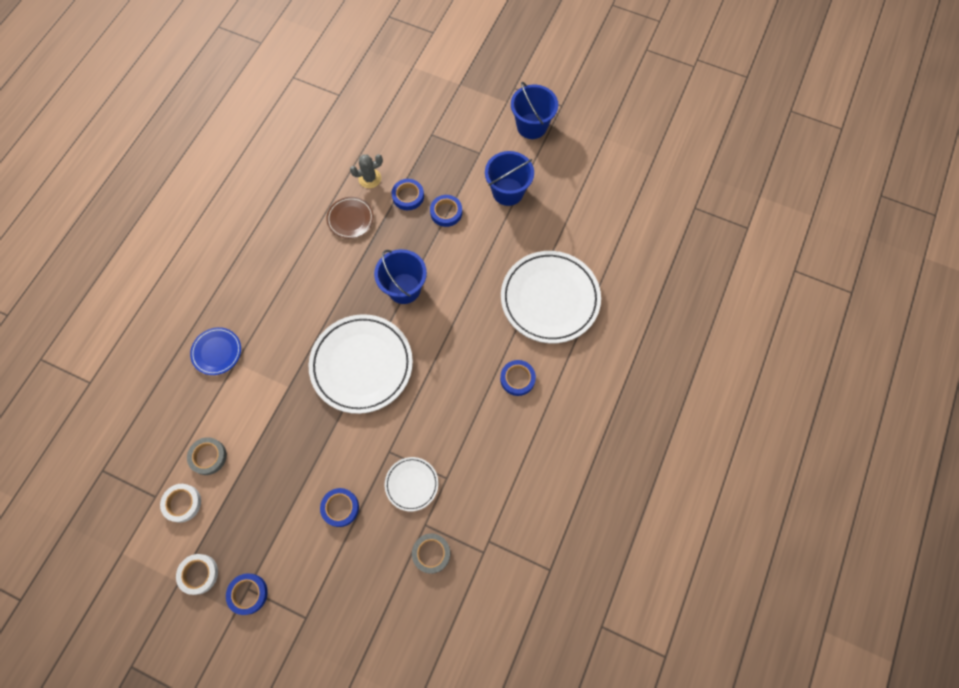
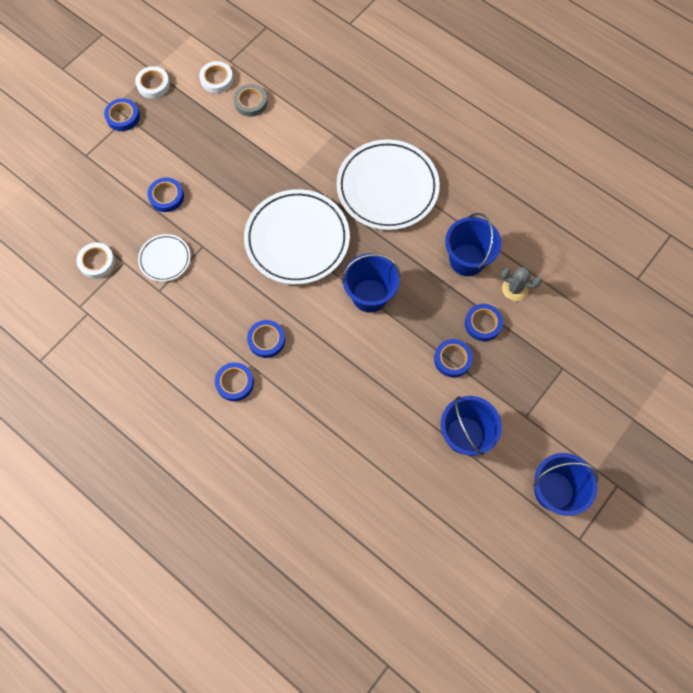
camera: 105 degrees right, 0 degrees up
blue plate [190,327,241,375] -> none
brown plate [326,197,374,239] -> blue bucket [445,213,502,276]
grey cactus [350,154,383,188] -> grey cactus turned 60 degrees counterclockwise [501,267,542,301]
grey tape [412,533,450,574] -> white tape [77,242,115,279]
white plate [501,251,601,343] -> white plate moved to [336,139,440,230]
none -> blue tape [247,320,285,358]

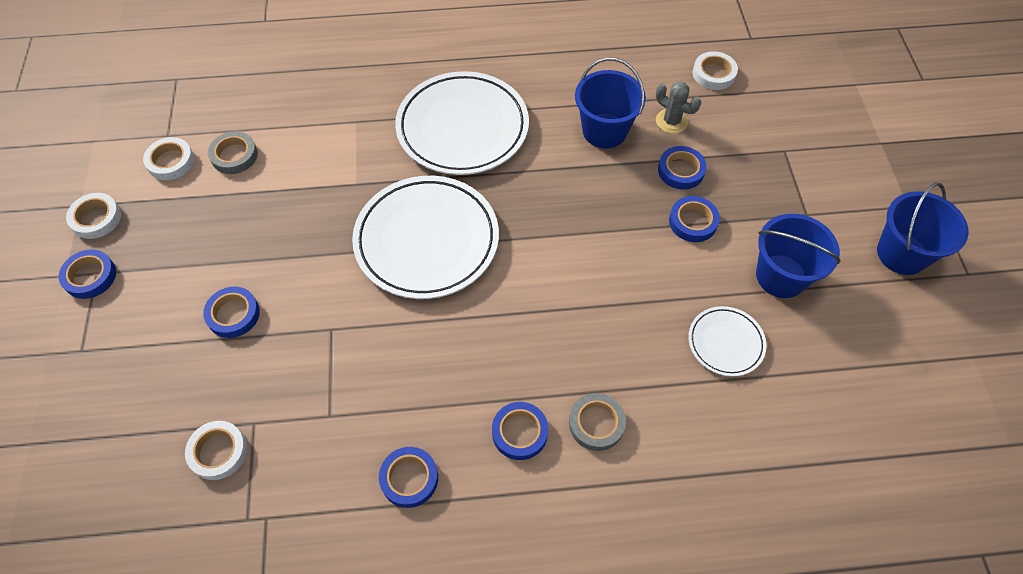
camera: 45 degrees left, 10 degrees down
white plate [138,234,191,282] -> white plate moved to [688,306,766,376]
blue tape [247,320,285,358] -> blue tape moved to [379,447,438,508]
blue bucket [342,253,400,313] -> none
grey cactus [501,267,542,301] -> grey cactus turned 60 degrees clockwise [656,81,701,134]
none -> grey tape [569,393,626,451]
none -> white tape [693,51,738,90]

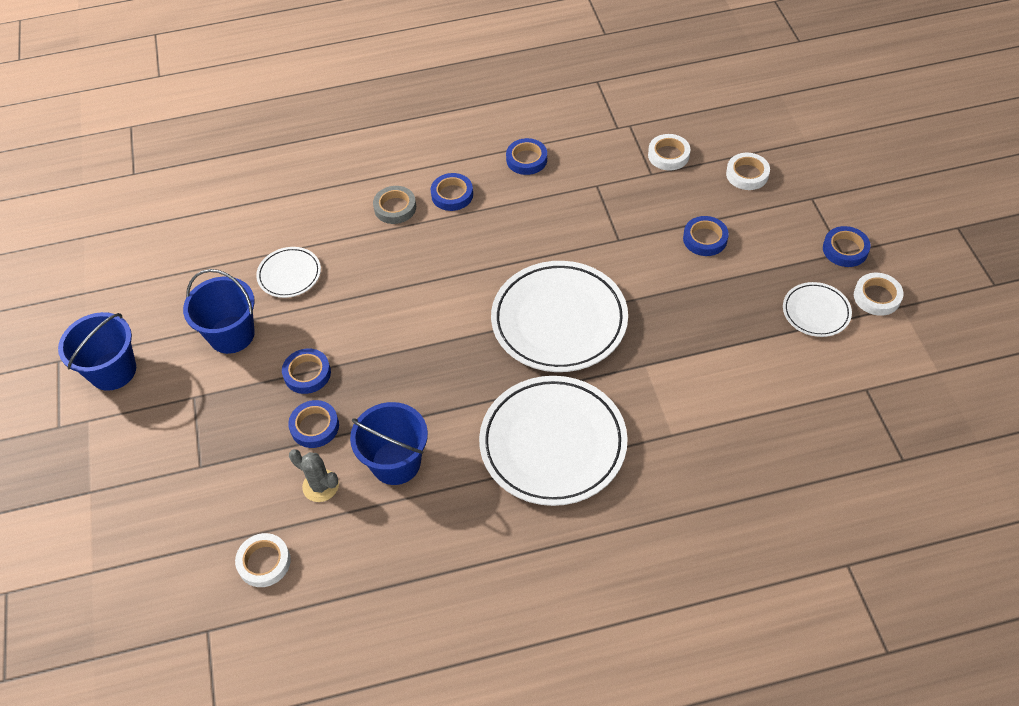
camera: 175 degrees right, 5 degrees down
white tape [143,137,194,180] -> white tape moved to [726,153,770,190]
grey tape [208,131,258,174] -> none
none -> white plate [783,282,852,337]

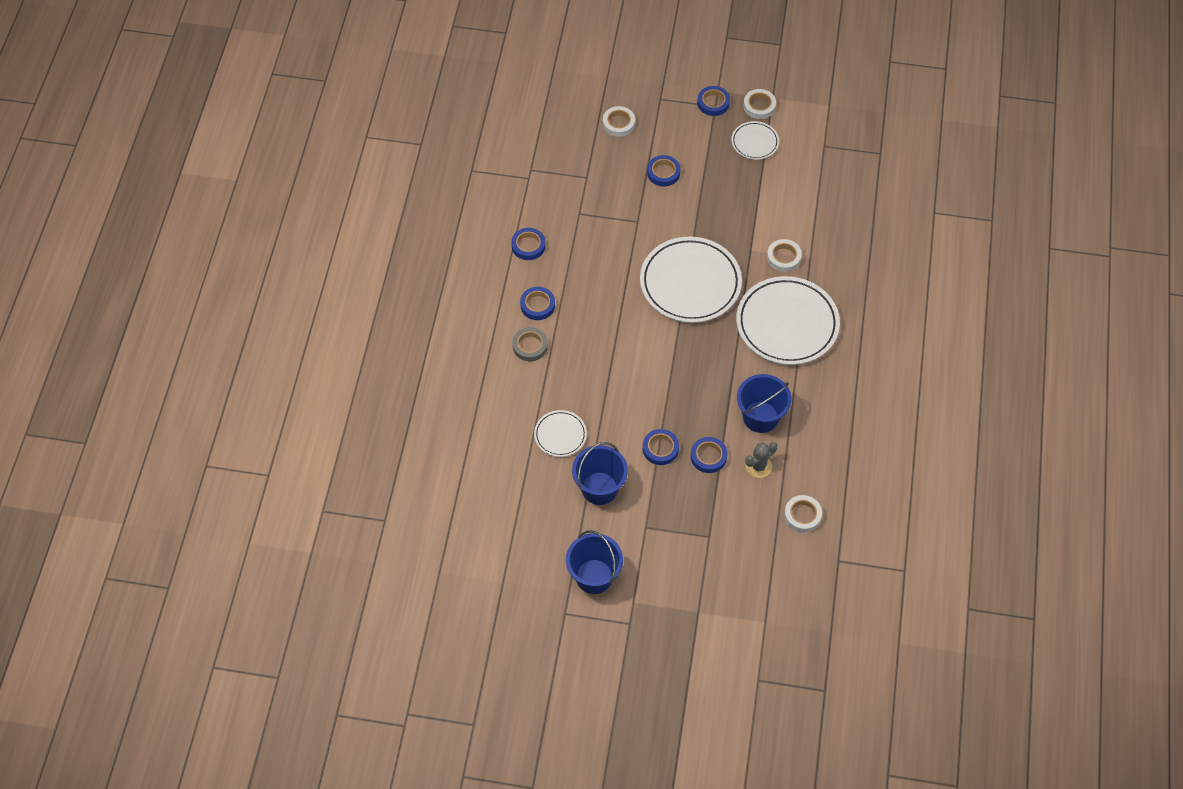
camera: 70 degrees left, 5 degrees up
white tape [648,134,690,171] -> white tape moved to [767,239,802,272]

